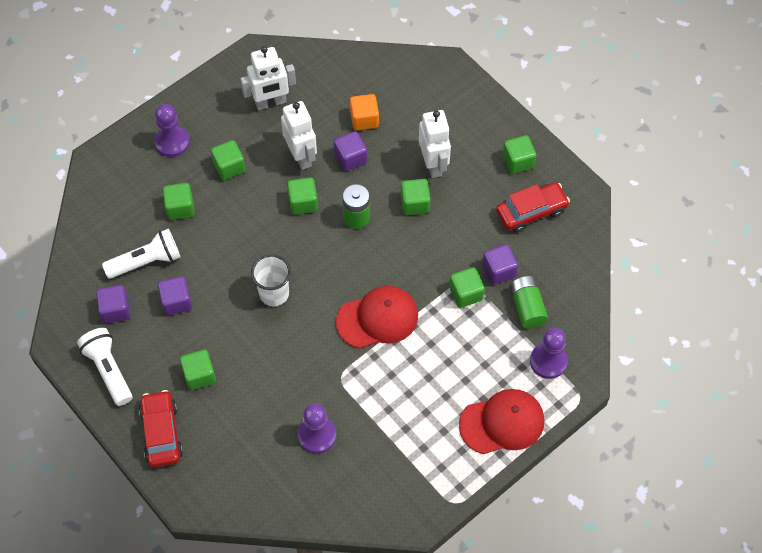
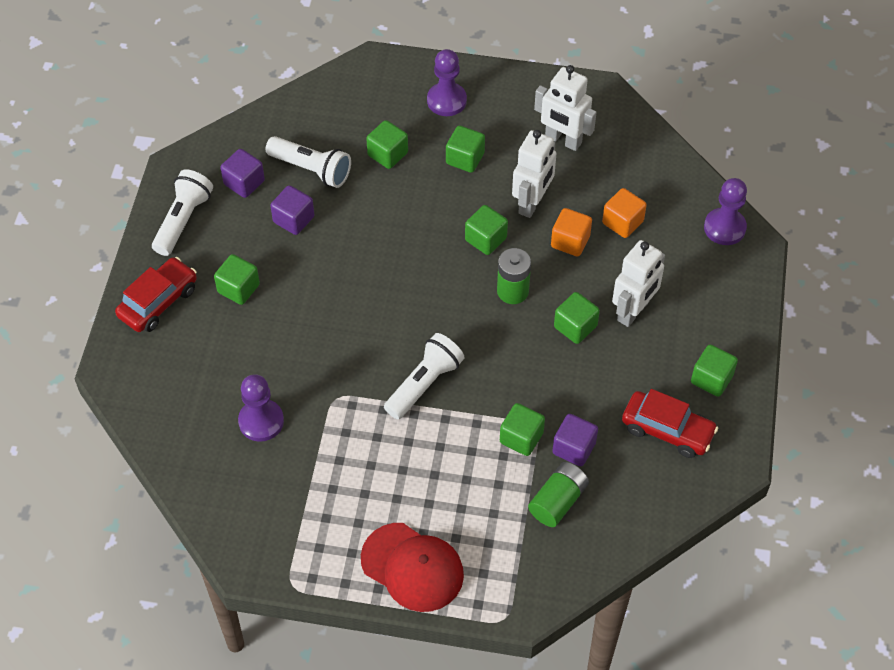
camera: 50 degrees right, 5 degrees down
white cup [251,254,291,306] -> none
purple cube [334,131,367,171] -> orange cube [551,208,592,257]
red cap [336,286,418,349] -> white flashlight [384,333,464,419]
purple pawn [530,328,568,379] -> purple pawn moved to [704,178,747,245]

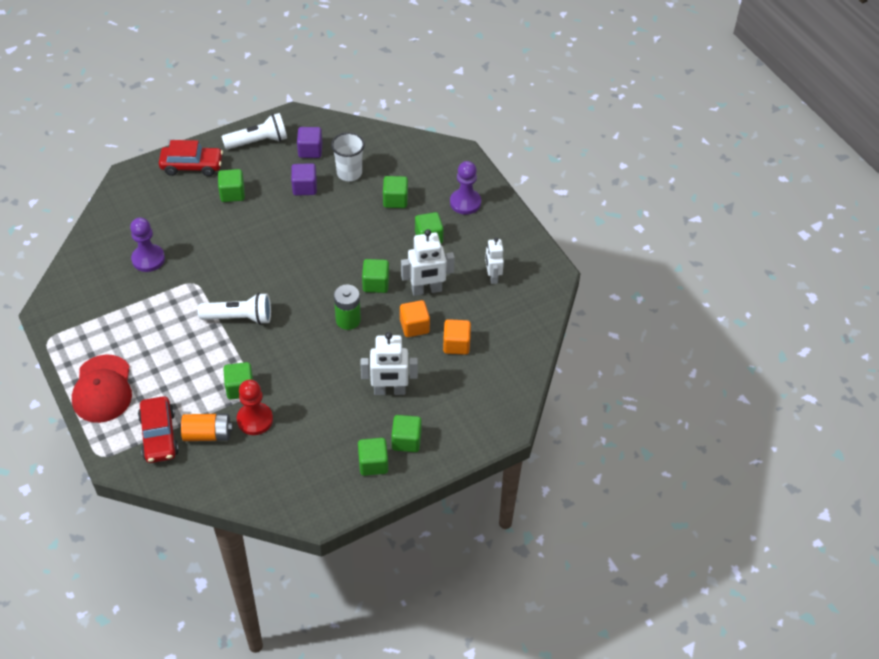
camera: 50 degrees right, 5 degrees down
white flashlight [266,136,351,188] -> white cup [331,132,365,181]
green battery [528,462,589,527] -> orange battery [181,414,233,441]
white robot [534,65,597,151] -> white robot [485,238,504,284], size x0.66
purple cube [552,414,598,466] -> red pawn [237,380,273,435]
green cube [554,292,600,344] -> green cube moved to [391,415,422,452]
red car [622,389,718,458] -> red car moved to [138,396,179,463]
purple pawn [704,178,747,245] -> none

